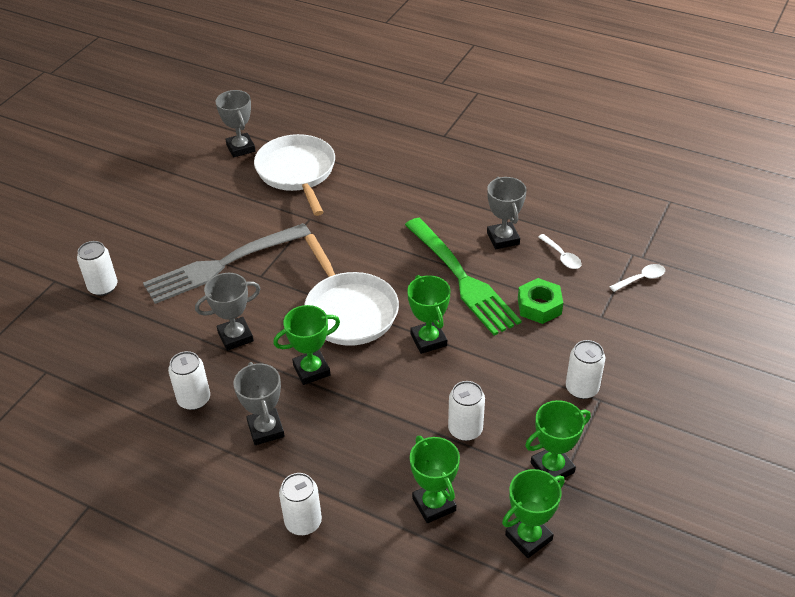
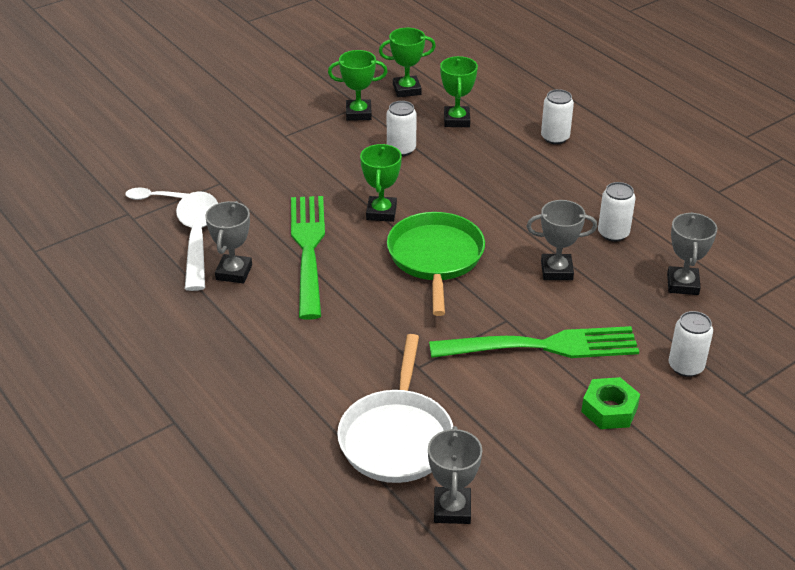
camera: 155 degrees left, 5 degrees down
grey fork [143,223,311,304] -> green fork [429,326,639,358]
grey trophy [233,362,285,445] -> grey trophy moved to [667,212,717,295]
green trophy [273,305,340,385] -> none
white pan [304,234,399,346] -> green pan [387,212,485,316]
green nut [518,278,563,324] -> green nut moved to [581,377,640,429]
white spoon [538,234,582,269] -> white spoon [176,191,218,291], size x2.20
white can [566,340,605,399] -> none

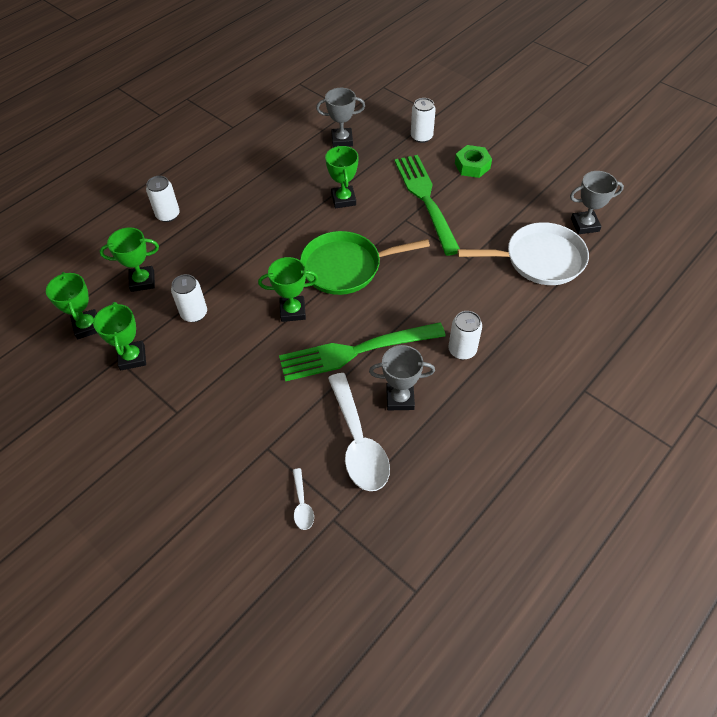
camera: 100 degrees left, 15 degrees up
white spoon [176,191,218,291] -> white spoon turned 90 degrees counterclockwise [328,373,390,491]
grey trophy [527,200,597,280] -> green trophy [325,146,358,208]
white can [598,182,635,242] -> white can moved to [448,311,482,360]

